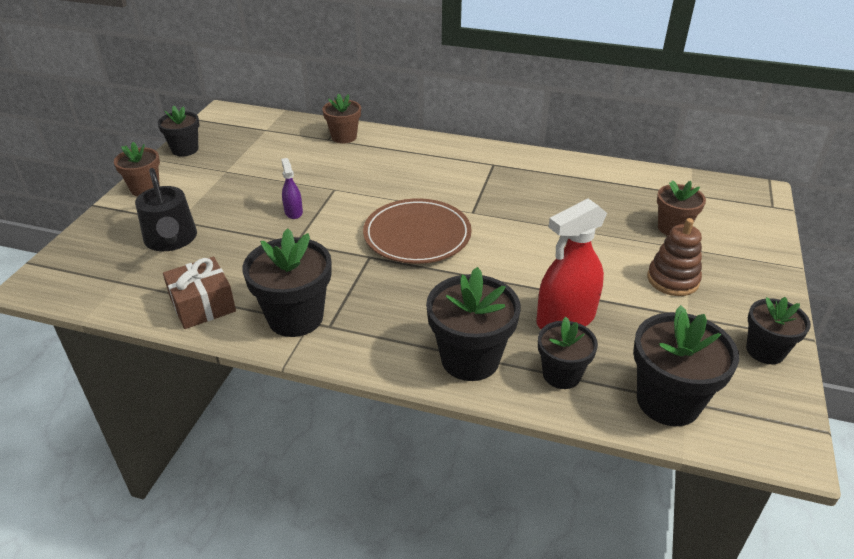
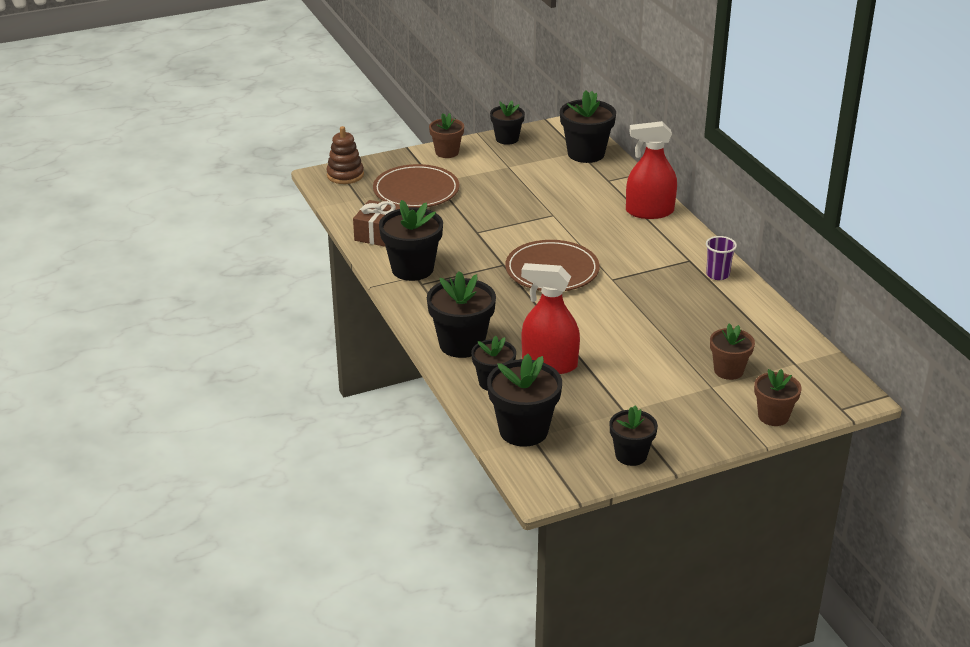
camera: 50 degrees right, 5 degrees down
black watering can [135,168,197,251] -> brown plate [373,164,459,208]
purple spray bottle [281,158,303,219] -> none
brown flower pot [322,93,361,143] -> brown flower pot moved to [754,369,802,426]
brown stacking toy [647,218,702,296] -> brown stacking toy moved to [326,126,364,184]
none -> black flower pot [560,90,616,163]
none -> red spray bottle [626,121,677,219]
none -> purple cup [706,236,737,280]

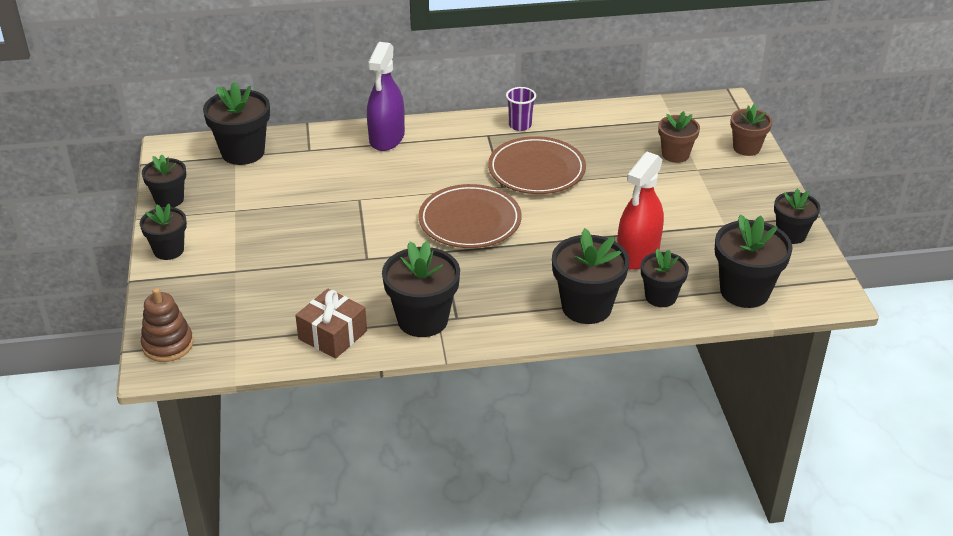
camera: 75 degrees left, 5 degrees up
brown plate [373,164,459,208] -> brown plate moved to [488,136,586,194]
brown flower pot [429,113,464,158] -> black flower pot [140,204,187,260]
red spray bottle [626,121,677,219] -> purple spray bottle [367,42,405,151]

